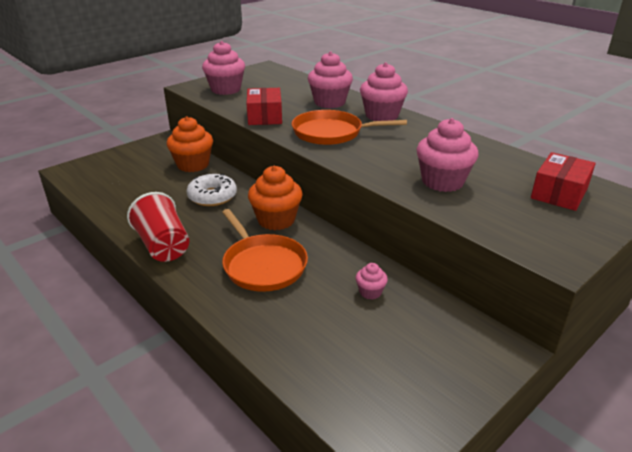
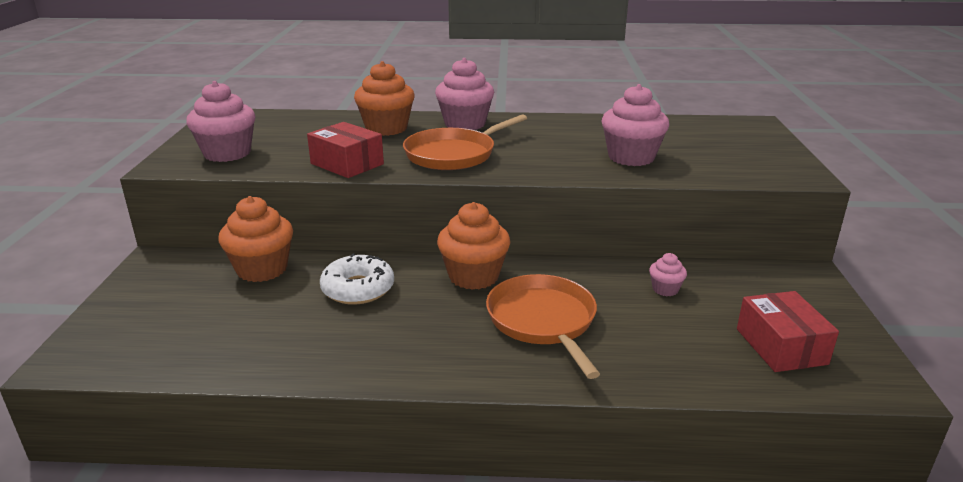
camera: 45 degrees left, 5 degrees down
red cup [127,192,189,262] -> none
orange pan [222,209,308,292] -> orange pan turned 120 degrees counterclockwise [486,274,600,379]
pink cupcake [308,51,353,108] -> orange cupcake [354,61,415,136]
red box [531,152,596,211] -> red box moved to [737,291,839,372]

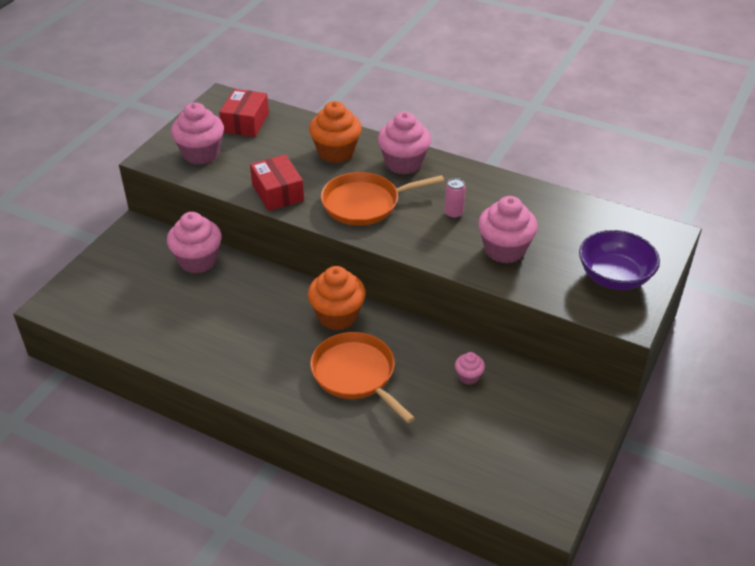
camera: 25 degrees right, 15 degrees up
orange cupcake [218,196,293,282] -> pink cupcake [167,212,222,273]
white donut [320,253,394,305] -> none
orange pan [486,274,600,379] -> orange pan turned 45 degrees counterclockwise [310,332,415,423]
red box [737,291,839,372] -> red box moved to [219,89,269,137]
none -> pink can [445,178,466,219]
none -> purple bowl [579,230,660,290]

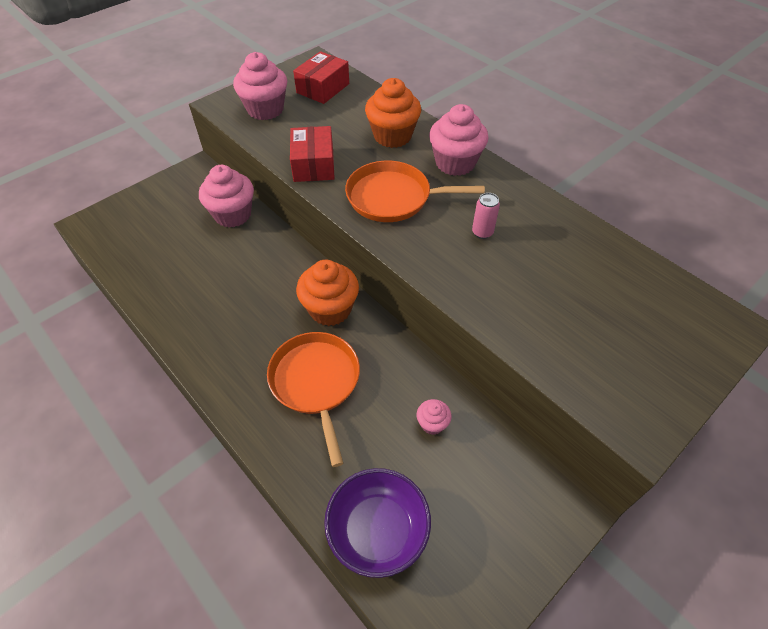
camera: 20 degrees right, 10 degrees up
pink cupcake [478,196,538,263] -> none
purple bowl [579,230,660,290] -> purple bowl moved to [324,468,431,578]

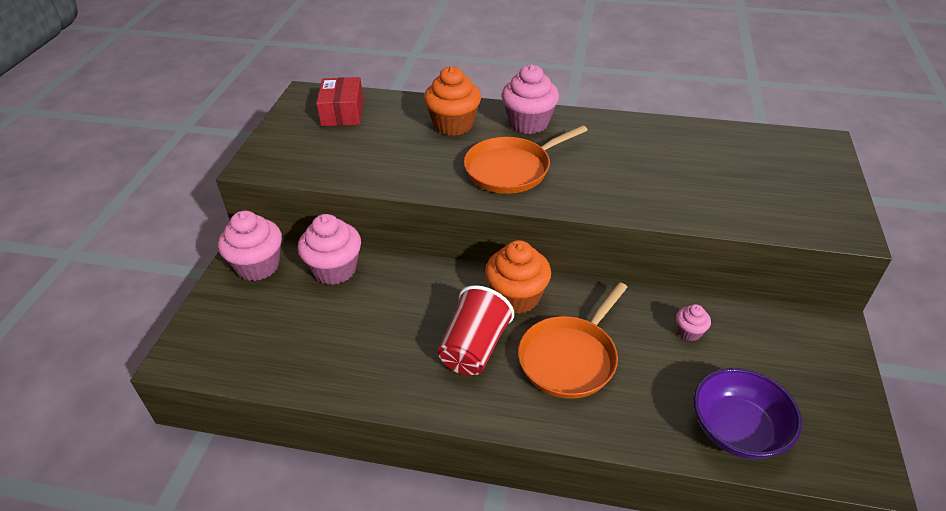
camera: 35 degrees left, 10 degrees down
pink cupcake [233,52,287,120] -> pink cupcake moved to [218,211,282,281]
orange pan [267,332,360,467] -> orange pan turned 90 degrees counterclockwise [518,282,628,399]
red box [290,126,335,182] -> none
pink can [472,193,500,239] -> none
none -> red cup [438,285,514,375]

